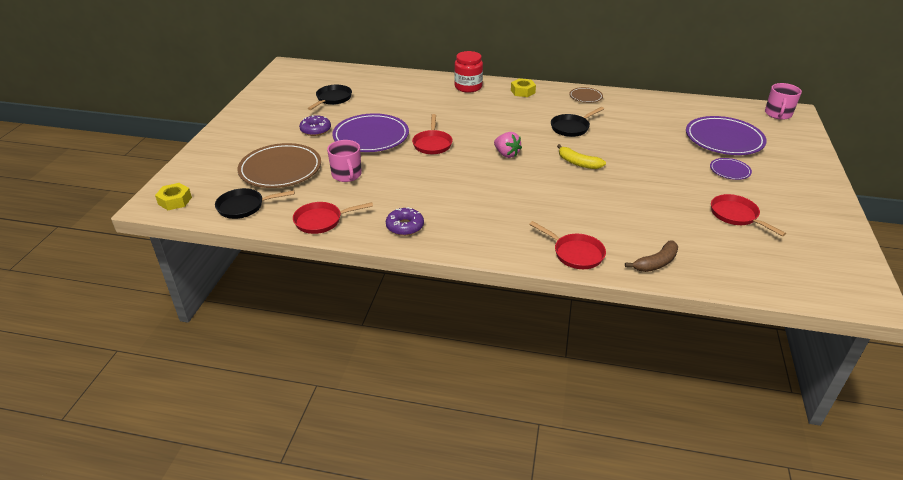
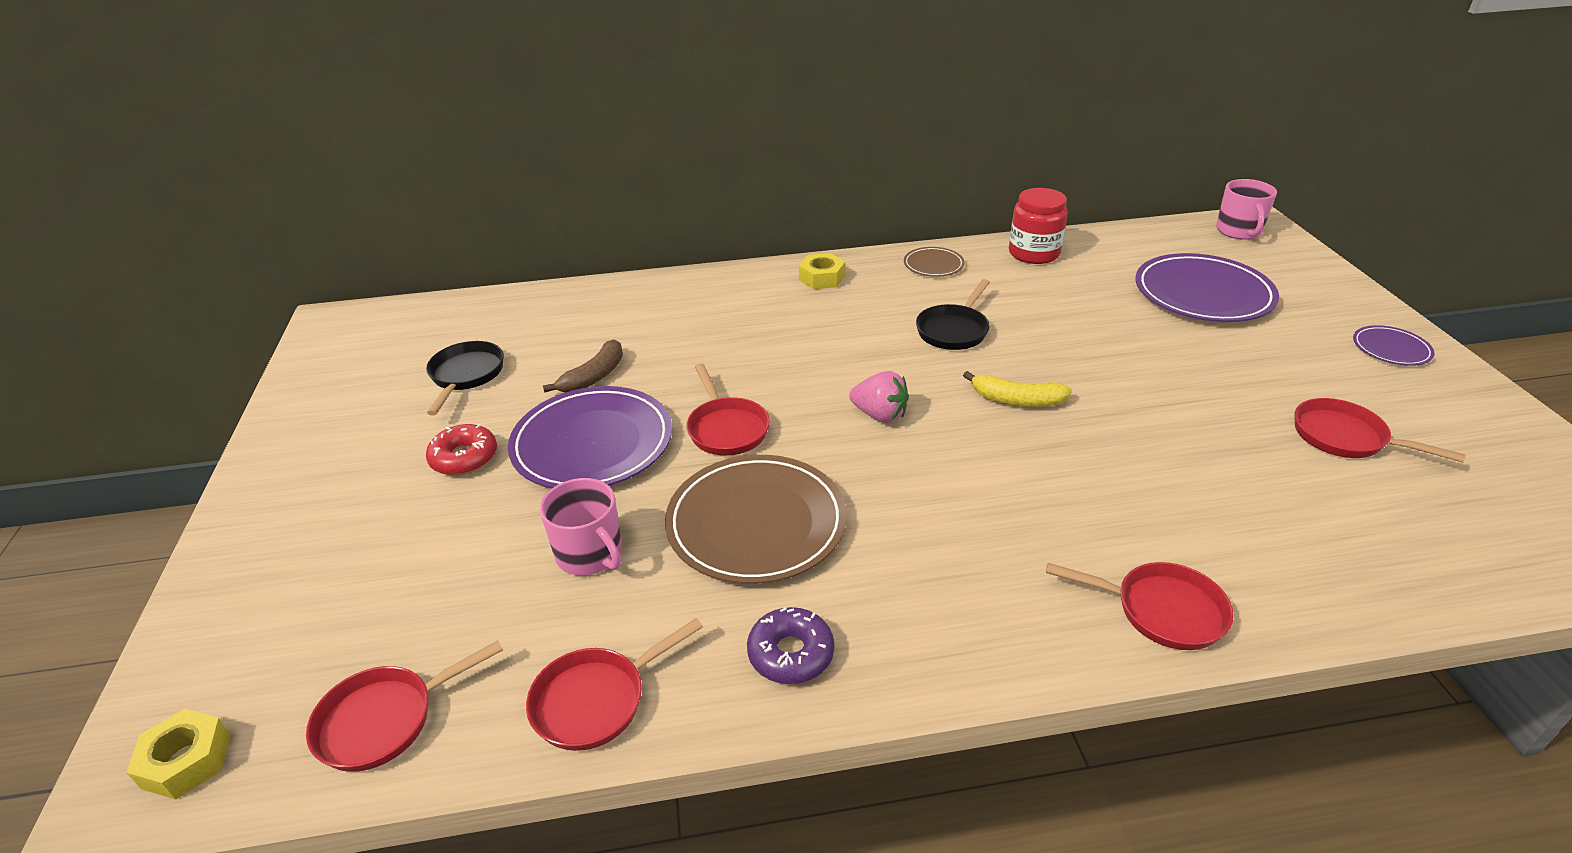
camera: 20 degrees left, 0 degrees up
black pan [215,188,295,219] -> red pan [306,640,503,772]
brown plate [237,143,321,188] -> brown plate moved to [665,455,847,584]
purple donut [299,115,331,136] -> red donut [426,424,497,475]
red jar [454,51,483,93] -> red jar moved to [1009,188,1068,264]
brown banana [625,240,678,272] -> brown banana moved to [543,340,623,393]
purple plate [710,158,752,180] -> purple plate moved to [1353,325,1435,366]

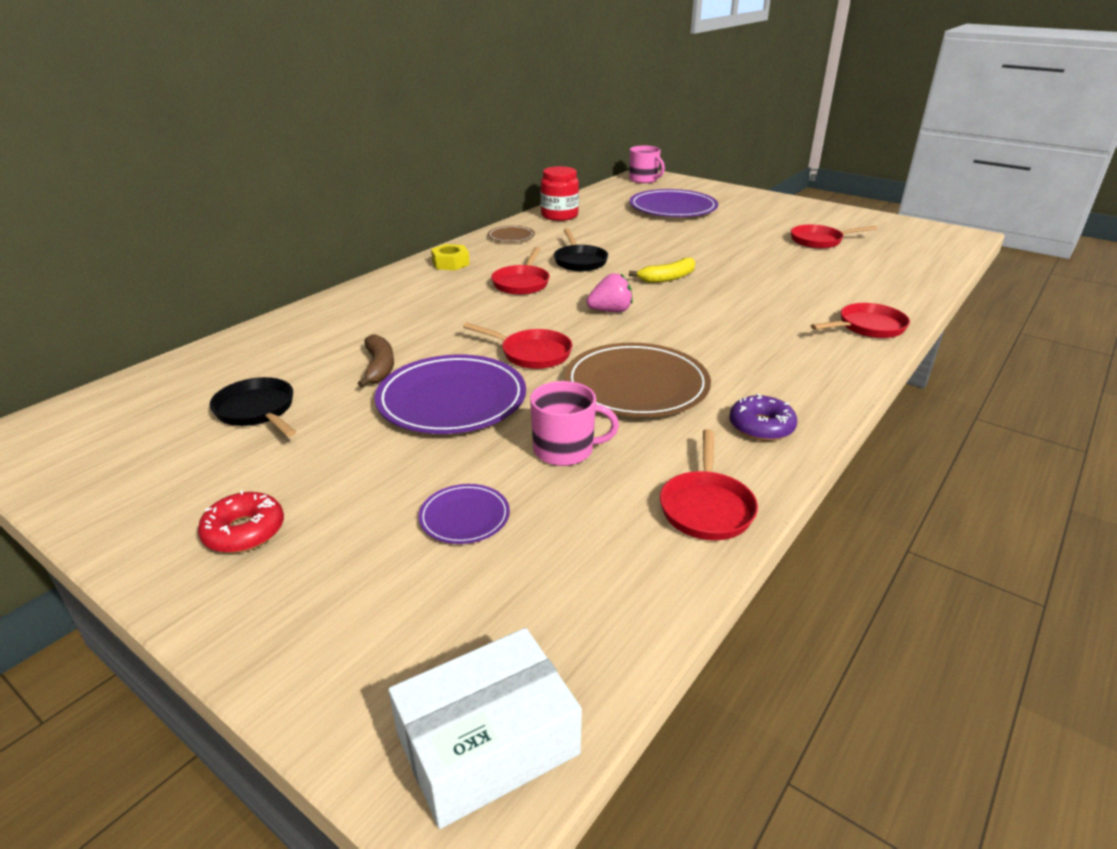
camera: 45 degrees left, 5 degrees down
yellow nut [126,709,231,799] -> white box [388,628,582,829]
red pan [306,640,503,772] -> red pan moved to [491,247,550,295]
red donut [426,424,497,475] -> red donut moved to [198,490,284,553]
purple plate [1353,325,1435,366] -> purple plate moved to [418,484,510,544]

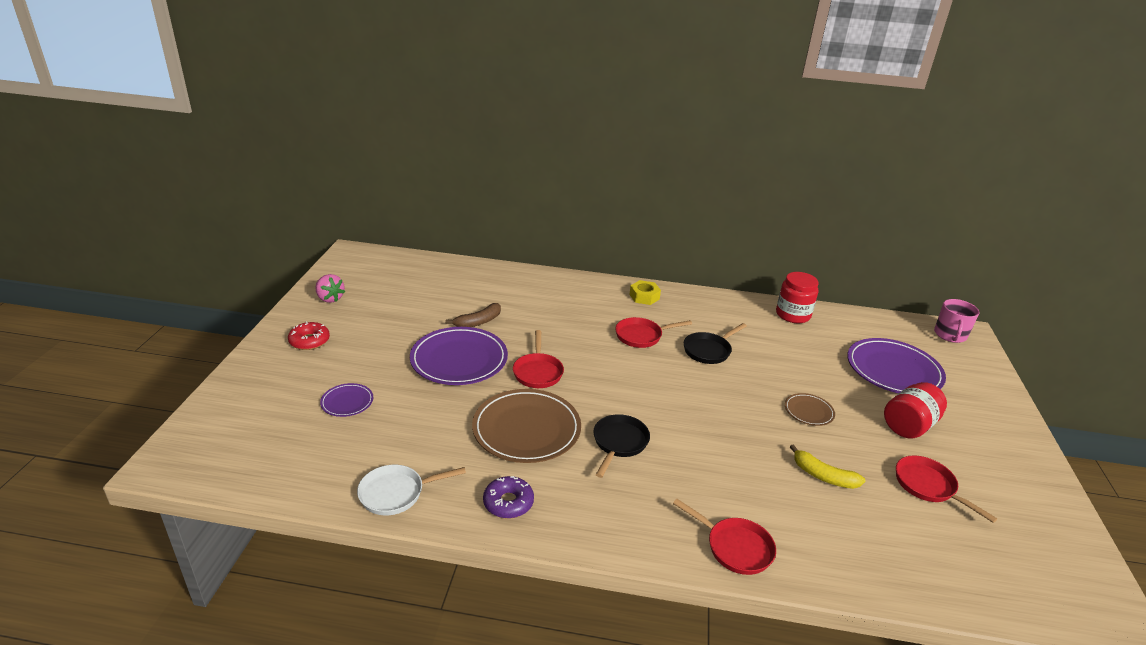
camera: 60 degrees right, 0 degrees up
black pan [210,377,296,437] -> black pan moved to [593,414,650,478]
white box [388,628,582,829] -> none
brown plate [488,226,535,242] -> brown plate moved to [785,393,835,426]
pink mug [530,381,619,466] -> none
pink strawberry [586,273,633,312] -> pink strawberry moved to [315,274,345,303]
yellow banana [629,258,695,283] -> yellow banana moved to [790,444,866,489]
red pan [660,429,758,540] -> white pan [357,465,466,515]
none -> red jar [884,382,947,438]

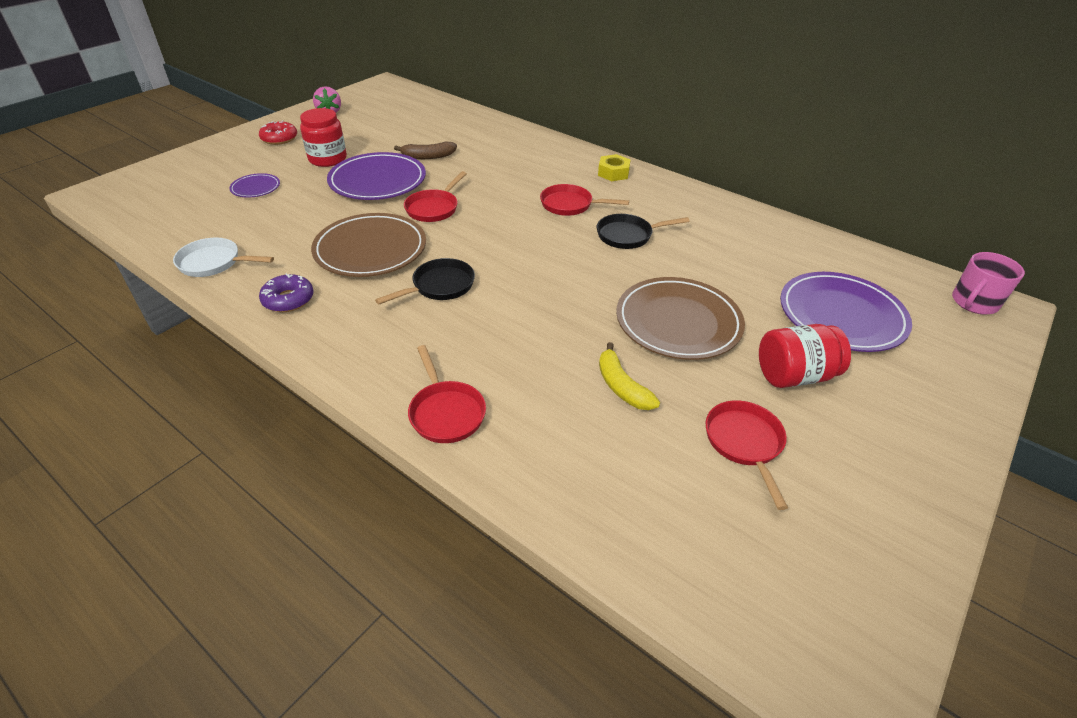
camera: 30 degrees right, 10 degrees up
red jar [776,272,819,323] -> red jar moved to [300,108,347,167]
brown plate [785,393,835,426] -> brown plate [616,277,745,360], size x2.06

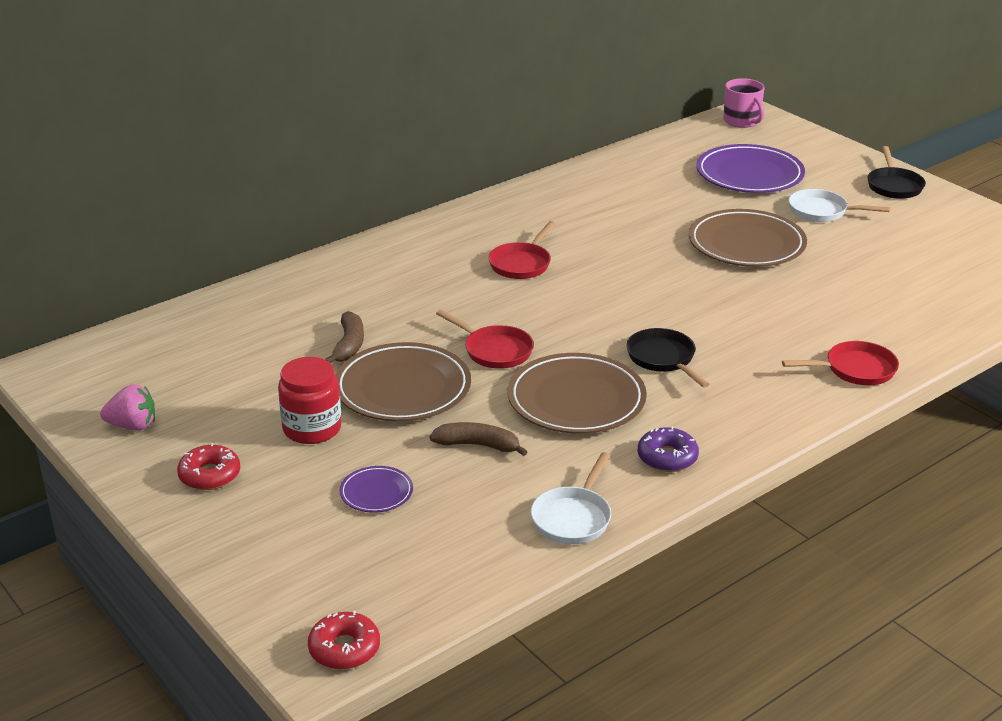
camera: 75 degrees left, 10 degrees down
purple plate [327,152,426,200] -> brown plate [335,342,471,421]
black pan [597,214,690,249] -> black pan moved to [867,146,926,199]
yellow nut [598,154,631,181] -> none
yellow banana [599,342,660,410] -> none
red pan [706,400,788,510] -> none
red jar [759,324,851,388] -> white pan [788,189,890,222]
none -> red donut [308,611,380,670]
none -> brown banana [430,422,528,456]

